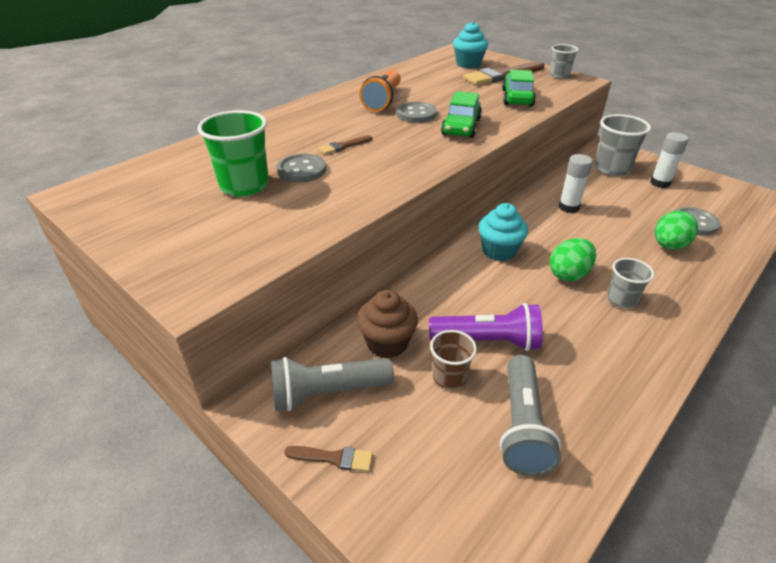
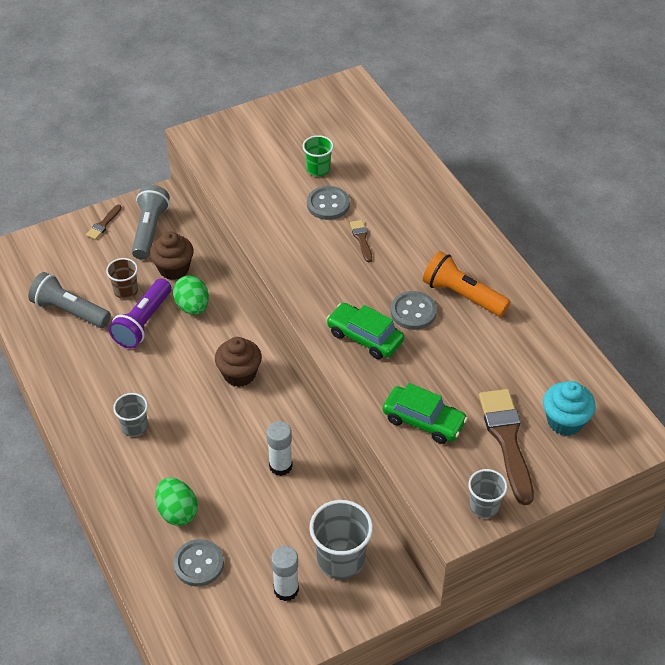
camera: 110 degrees right, 10 degrees up
green cup [197,110,269,197] -> green cup [303,135,334,176], size x0.59
turquoise cupcake [478,203,528,261] -> brown cupcake [215,337,262,387]
green egg [549,238,596,282] -> green egg moved to [173,275,209,315]

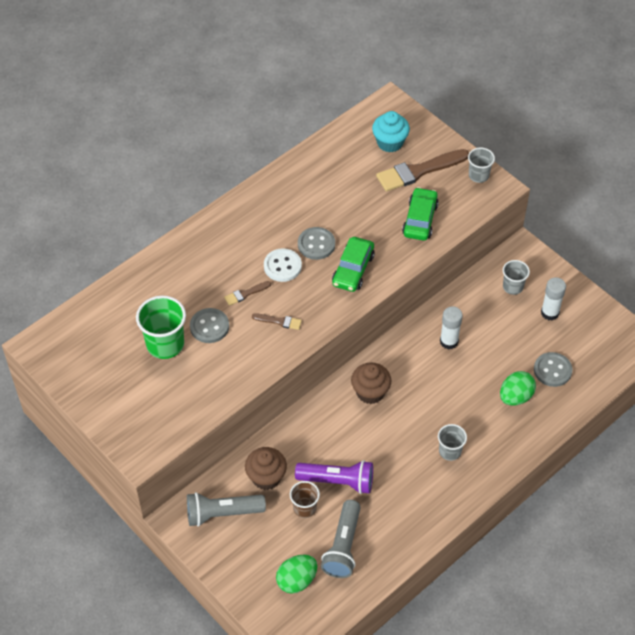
camera: 105 degrees left, 5 degrees up
brown brush [86,204,122,240] -> brown brush moved to [252,313,302,330]
green egg [173,275,209,315] -> green egg moved to [276,555,317,594]
green cup [303,135,334,176] -> green cup [136,296,186,359], size x1.68
grey cup [309,500,373,580] -> grey cup [503,260,530,295], size x0.59
orange flashlight [423,251,511,317] -> none
none -> white button [264,248,302,282]

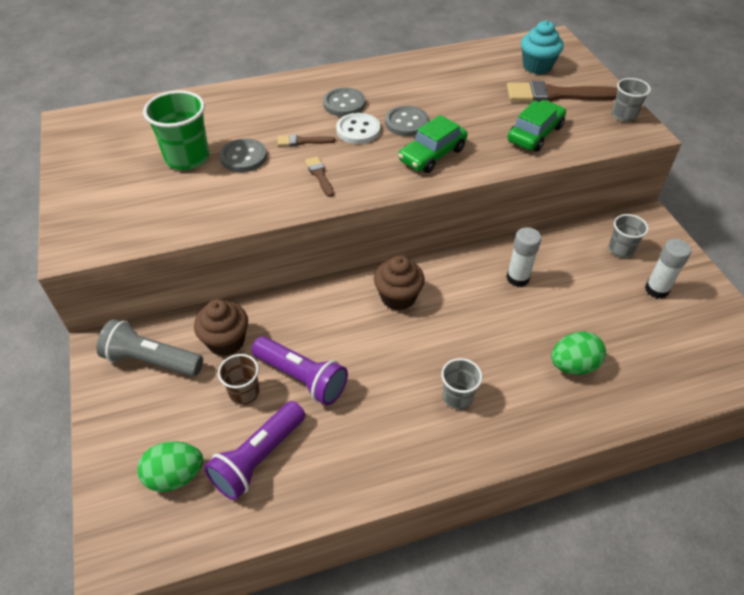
camera: 25 degrees right, 5 degrees down
brown brush [252,313,302,330] -> brown brush turned 150 degrees counterclockwise [305,156,334,197]
grey flashlight [321,500,361,578] -> purple flashlight [204,401,305,500]
grey button [534,352,572,387] -> grey button moved to [323,88,365,117]

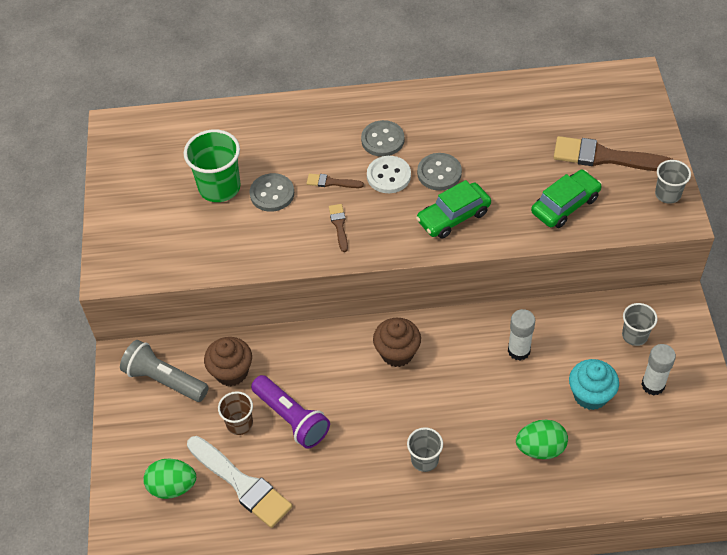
camera: 15 degrees right, 5 degrees up
purple flashlight [204,401,305,500] -> white brush [187,436,292,528]
turquoise cupcake [521,20,564,74] -> turquoise cupcake moved to [569,359,619,410]

